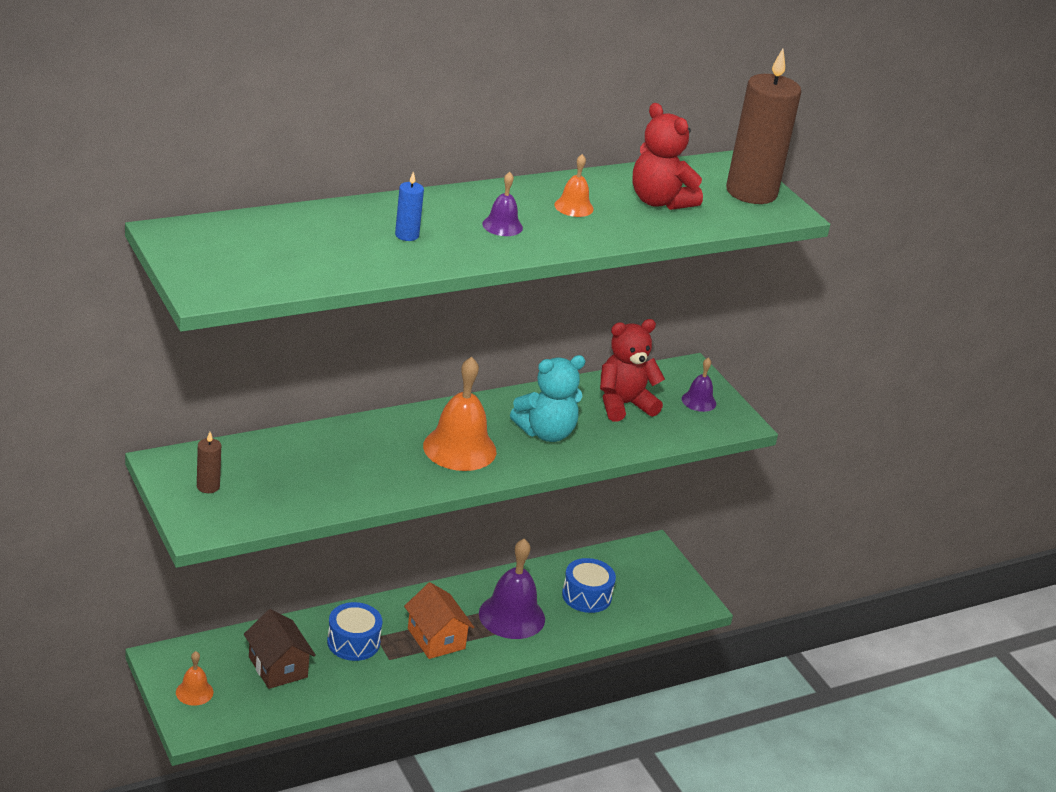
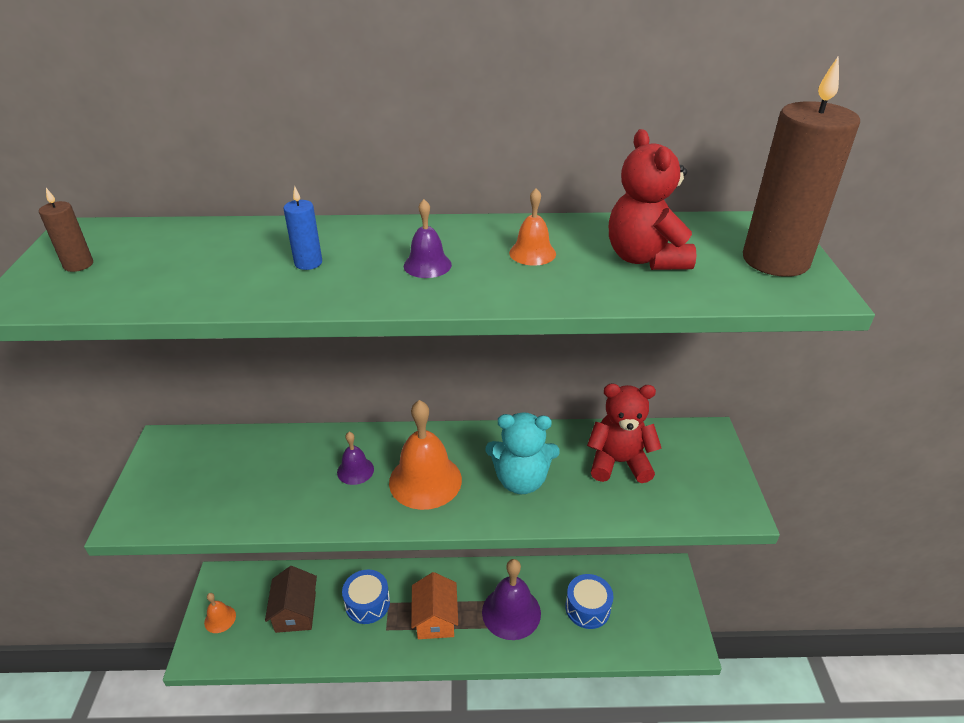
camera: 30 degrees right, 5 degrees up
brown candle [197,432,221,493] -> brown candle moved to [39,188,93,272]
purple bell [682,357,716,412] -> purple bell moved to [337,432,374,485]

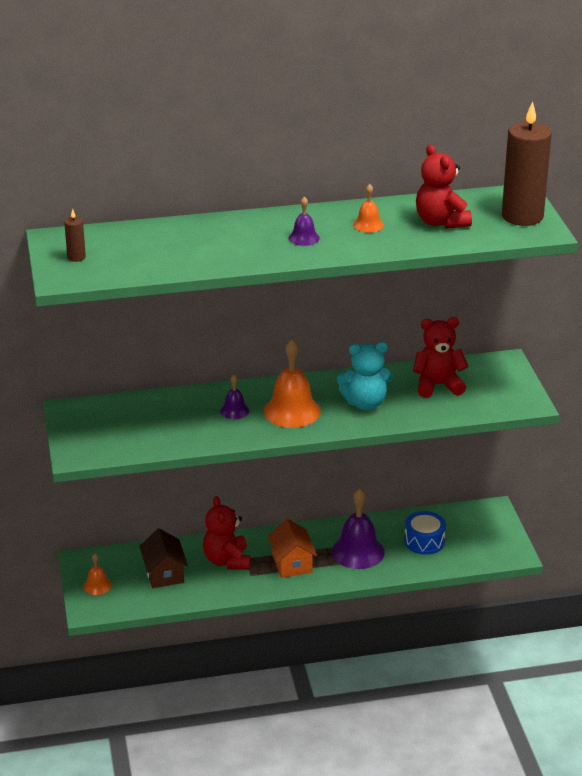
camera: 10 degrees left, 5 degrees down
blue candle [284,186,322,270] -> none
blue drum [342,570,390,624] -> red teddy bear [203,496,251,570]

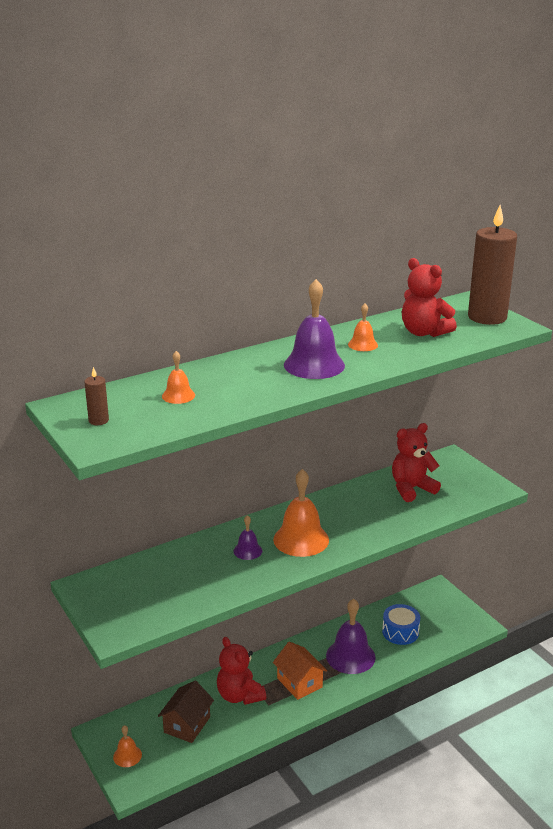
camera: 20 degrees left, 5 degrees down
brown house [139,528,188,588] -> brown house turned 60 degrees clockwise [158,680,214,743]
purple bell [289,197,320,246] -> purple bell [284,279,345,379], size x1.96
turquoise teddy bear [337,342,393,410] -> none
none -> orange bell [162,351,195,404]

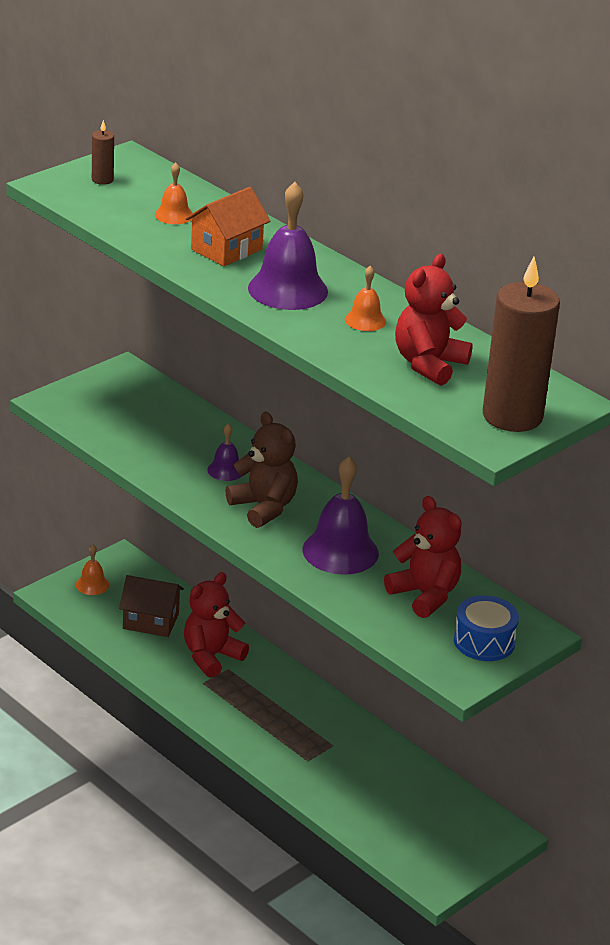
camera: 75 degrees right, 5 degrees up
orange bell [273,469,329,557] -> brown teddy bear [226,412,298,528]
orange house [273,642,327,700] -> orange house moved to [186,187,270,266]
purple bell [326,598,376,674] -> purple bell moved to [303,456,379,575]
blue drum [382,604,420,645] -> blue drum moved to [454,595,519,661]

